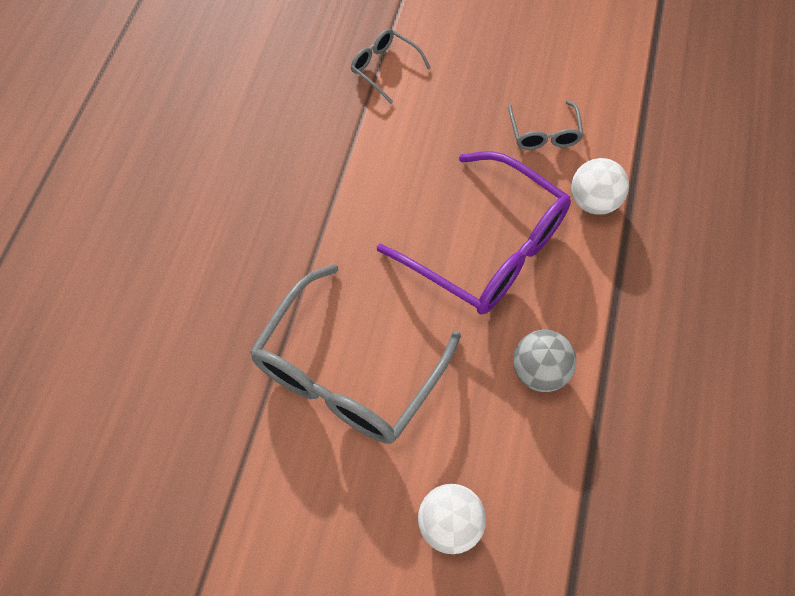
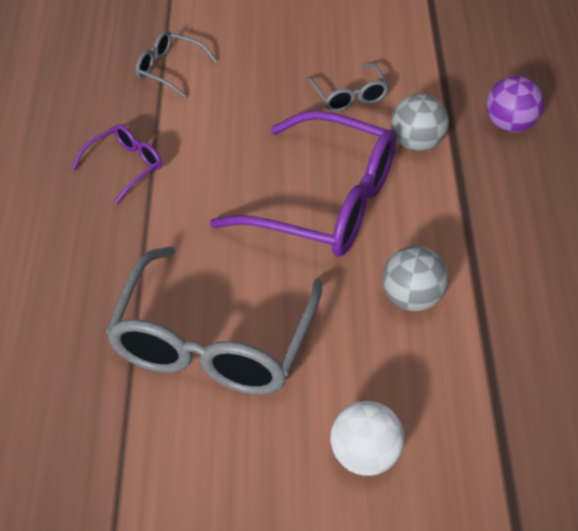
camera: 15 degrees left, 15 degrees down
white ball [571,158,629,215] -> grey ball [391,93,449,151]
none -> purple glasses [71,124,162,204]
none -> purple ball [486,75,544,132]

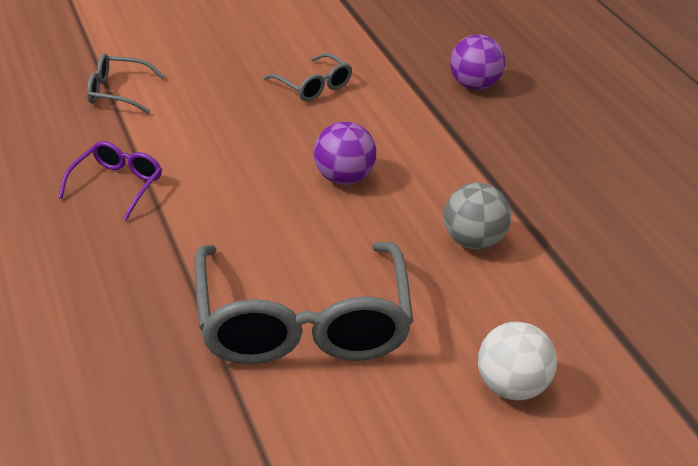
camera: 25 degrees left, 10 degrees down
purple glasses [210,110,396,257] -> purple ball [314,122,376,185]
grey ball [391,93,449,151] -> none

